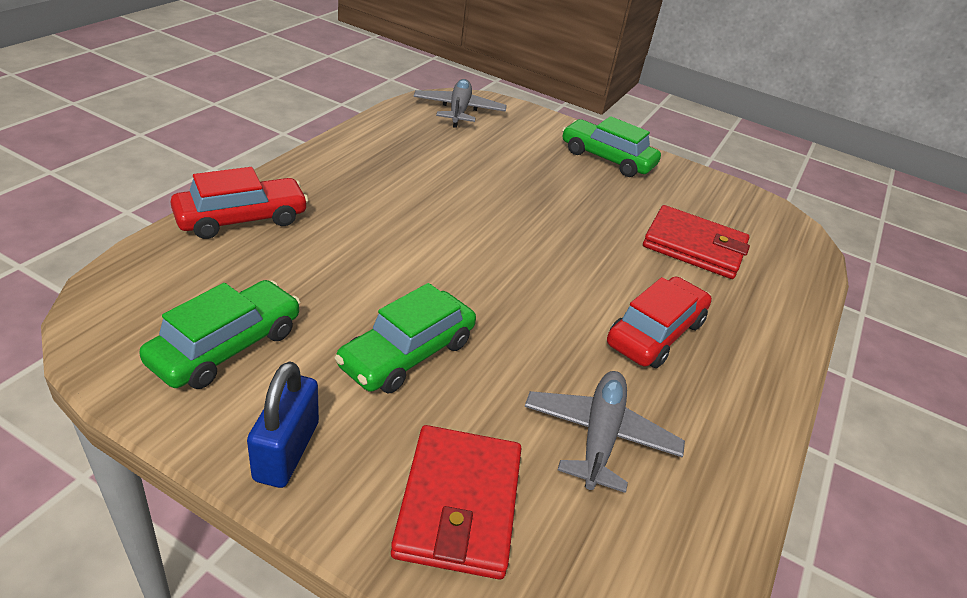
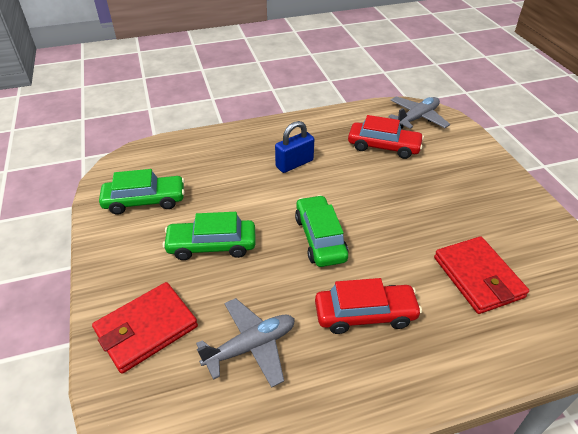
camera: 50 degrees right, 5 degrees up
red car [171,167,309,239] -> red car moved to [348,115,424,159]
blue padlock [247,361,319,488] -> blue padlock moved to [275,121,314,173]
green car [562,116,661,177] -> green car moved to [295,195,348,267]

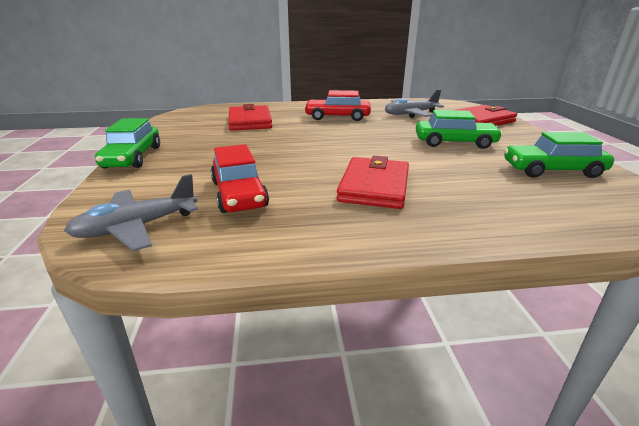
camera: 170 degrees left, 15 degrees down
blue padlock [275,121,314,173] -> red wallet [337,156,409,209]
green car [295,195,348,267] -> green car moved to [95,118,160,168]
red car [348,115,424,159] -> red car turned 135 degrees counterclockwise [211,144,269,213]

